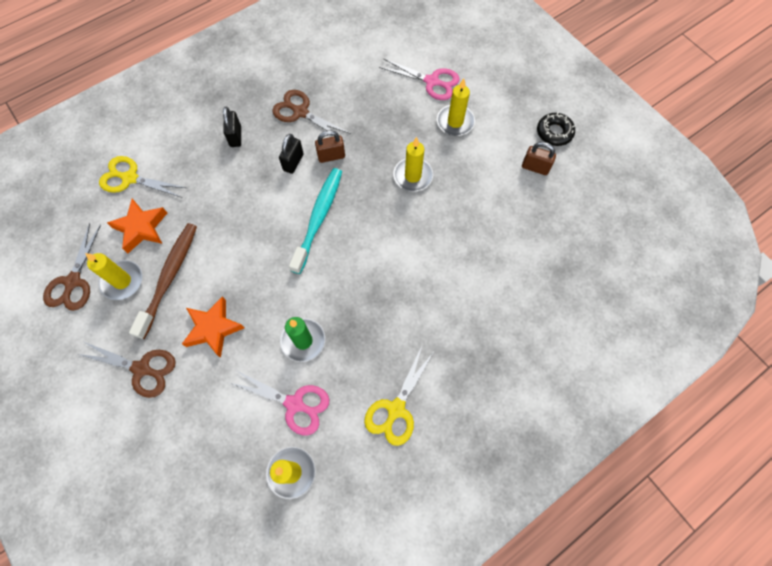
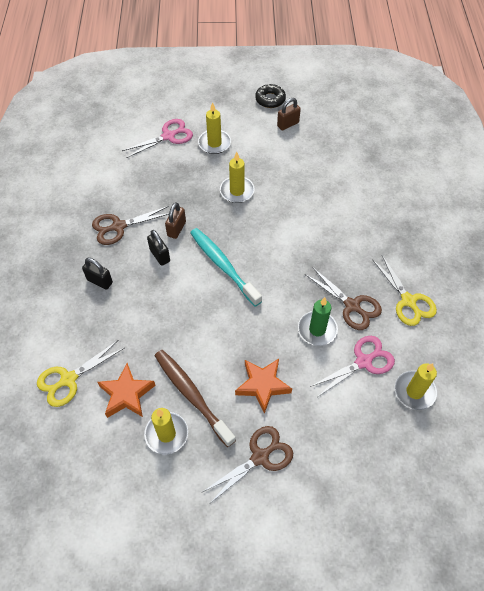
camera: 55 degrees left, 10 degrees down
brown scissors [43,223,101,311] -> brown scissors moved to [305,267,382,330]

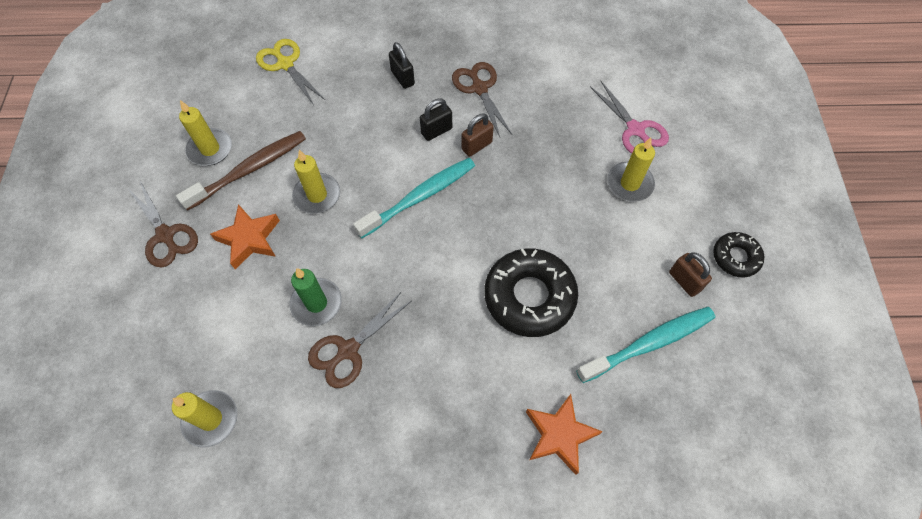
camera: 90 degrees right, 5 degrees up
black padlock [82,258,113,290] -> black padlock turned 60 degrees counterclockwise [389,42,415,89]
orange star [97,363,156,418] -> orange star moved to [526,394,603,475]
brown padlock [165,203,186,239] -> brown padlock turned 60 degrees counterclockwise [462,113,494,157]
yellow candle [220,152,254,203] -> yellow candle moved to [292,150,340,213]
pink scissors [310,336,395,396] -> none
yellow scissors [372,255,437,326] -> none
none -> black donut [484,249,578,337]
none -> turquoise toothbrush [576,307,715,383]

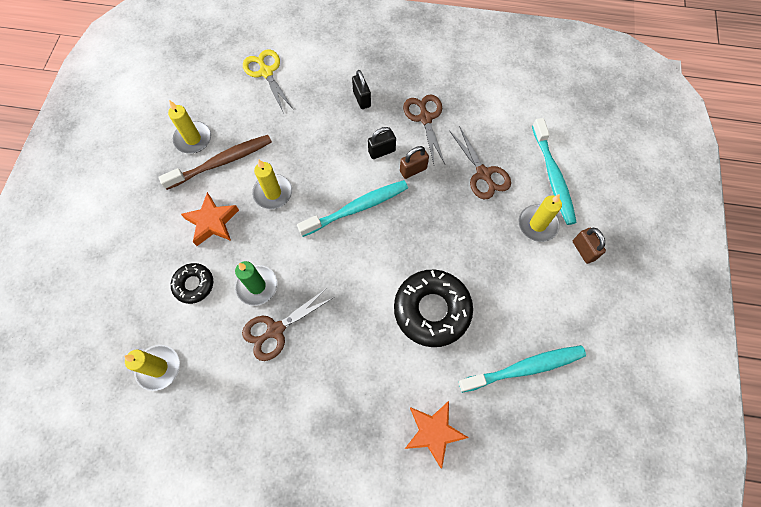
camera: 10 degrees right, 5 degrees up
brown scissors [128,181,198,268] -> brown scissors moved to [450,126,511,199]
pink scissors [590,81,669,154] -> turquoise toothbrush [532,118,577,225]
brown padlock [669,252,712,297] -> brown padlock moved to [573,228,606,264]
black donut [713,232,764,277] -> black donut moved to [171,263,213,304]

